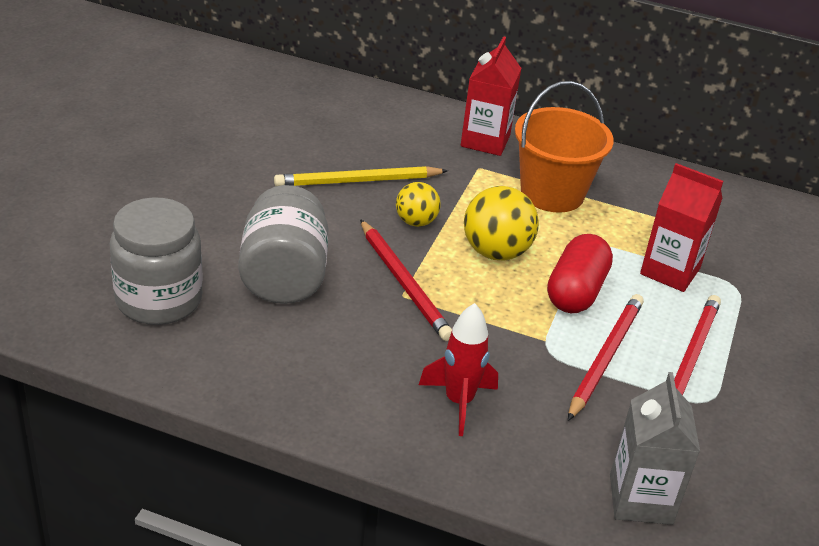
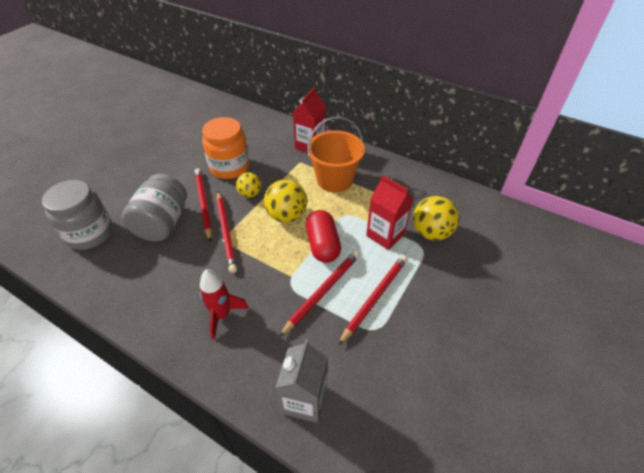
camera: 15 degrees right, 10 degrees up
yellow pencil [274,166,448,186] -> orange jar [202,117,249,179]
red capsule [547,234,613,313] -> red capsule turned 45 degrees counterclockwise [306,210,341,263]
none -> red pencil [194,168,212,242]
none -> yellow ball [413,196,459,241]

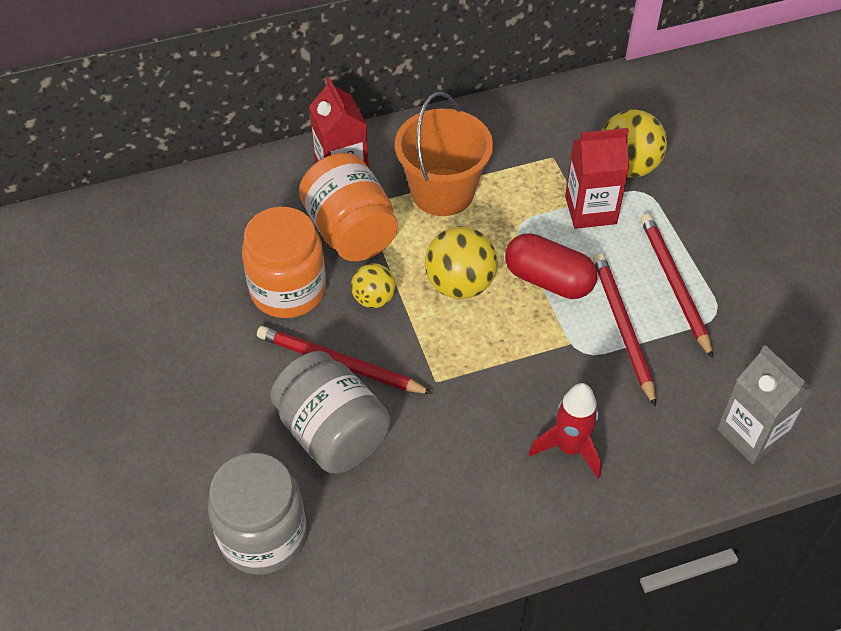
camera: 50 degrees left, 5 degrees up
red pencil [216,192,237,273] -> none
none -> orange jar [299,153,398,261]

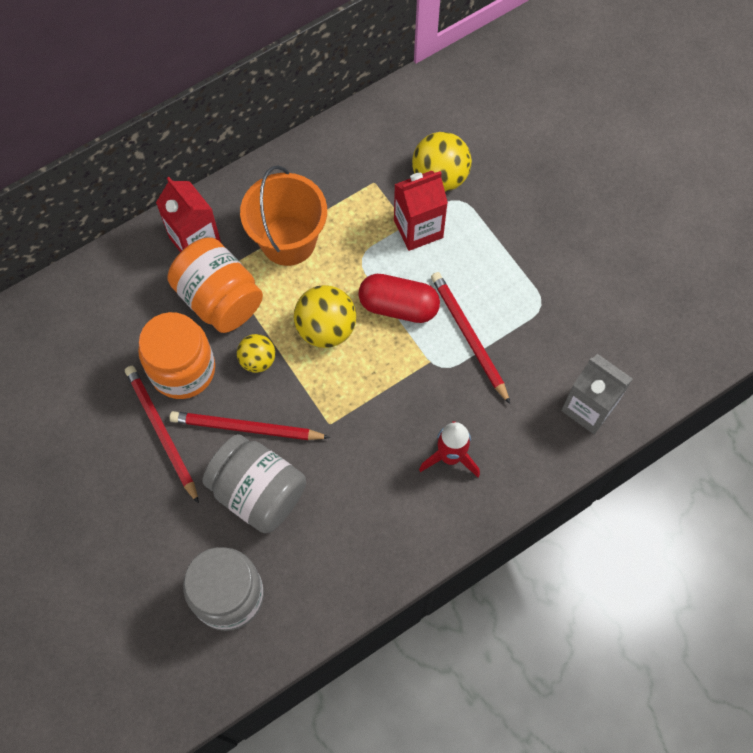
camera: 15 degrees left, 15 degrees up
red pencil [641,214,713,359] -> red pencil moved to [125,366,199,504]

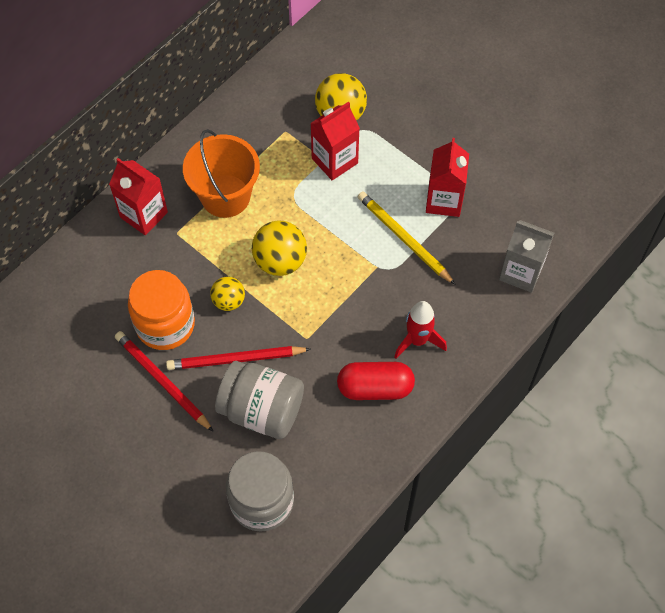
camera: 15 degrees left, 5 degrees down
orange jar [168,238,263,333] -> none
red capsule [358,274,440,323] -> red capsule moved to [337,362,415,400]
red pencil [431,272,510,404] -> yellow pencil [358,192,456,285]
none -> red carton [426,138,469,217]

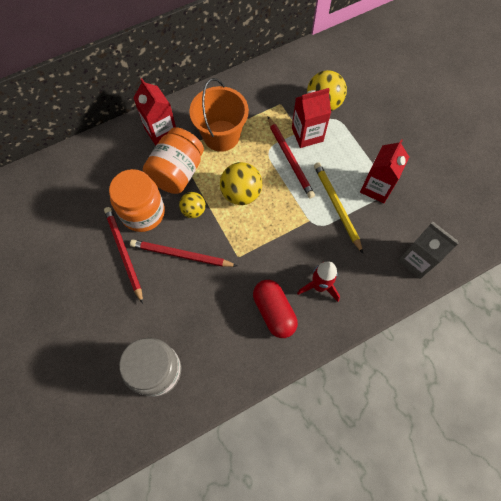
camera: 20 degrees right, 5 degrees up
grey jar [215,361,304,439] -> none
red capsule [337,362,415,400] -> red capsule turned 45 degrees clockwise [253,280,298,338]
none -> orange jar [143,127,204,194]
none -> red pencil [268,117,315,199]

